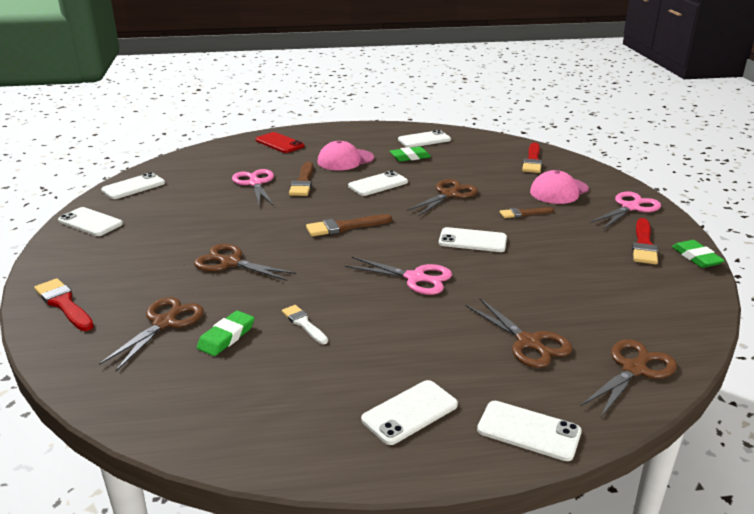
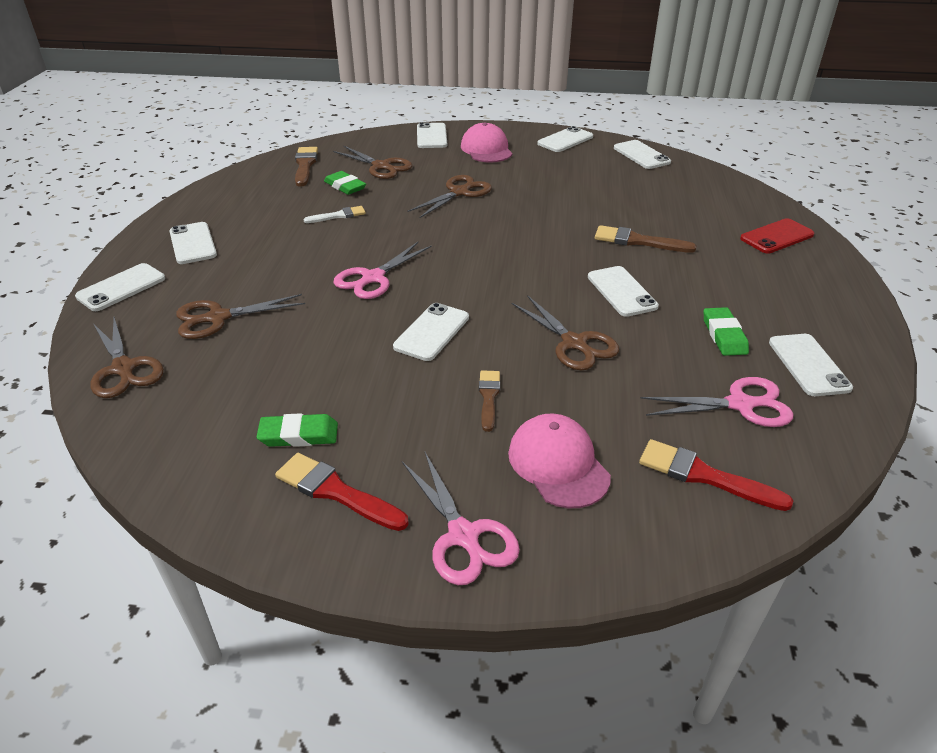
camera: 105 degrees right, 10 degrees up
red brush [34,278,94,331] -> white phone [417,122,448,148]
pink scissors [232,169,274,206] -> pink scissors moved to [641,377,793,427]
brown brush [306,214,392,237] -> brown brush moved to [295,147,318,187]
pink cap [317,140,374,171] -> pink cap moved to [461,122,512,163]
green eraser [672,240,725,268] -> green eraser moved to [257,413,338,447]

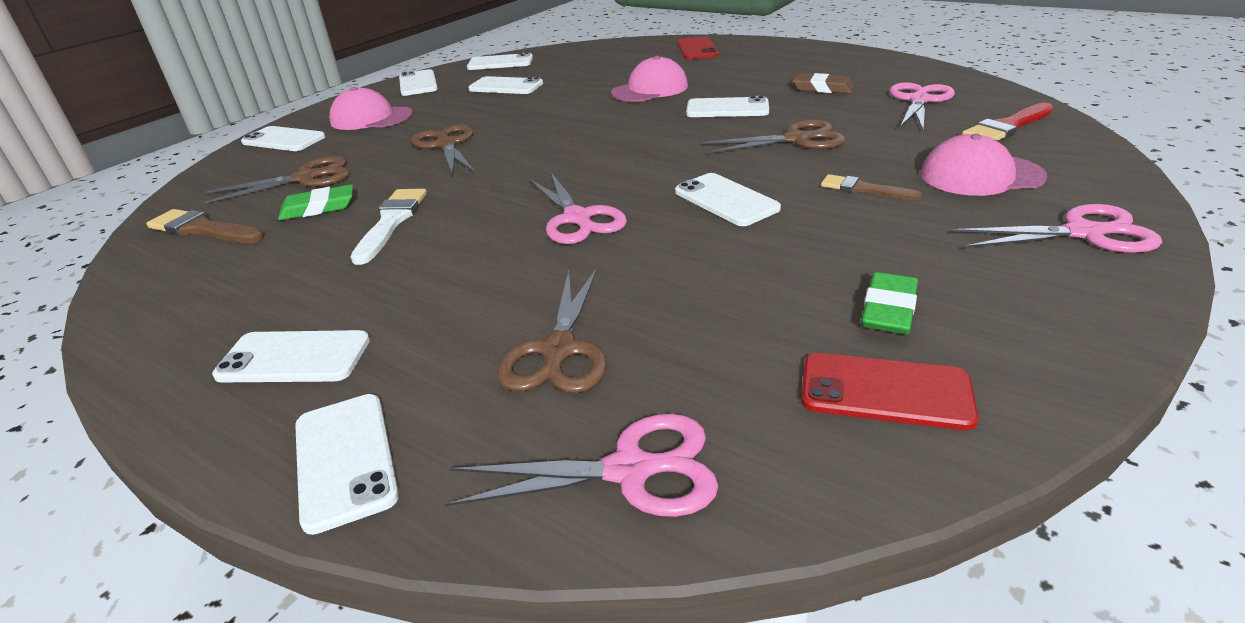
camera: 60 degrees left, 5 degrees down
brown scissors [90,317,164,398] -> pink scissors [445,414,719,517]
red brush [275,453,409,531] -> none
white brush [303,206,366,223] -> white brush [351,189,427,265], size x1.52
brown brush [595,225,697,253] -> pink cap [611,56,688,102]
green eraser [704,307,749,356] -> brown eraser [792,73,855,94]
white phone [769,334,853,396] -> white phone moved to [468,76,543,94]
none -> red phone [801,353,979,431]

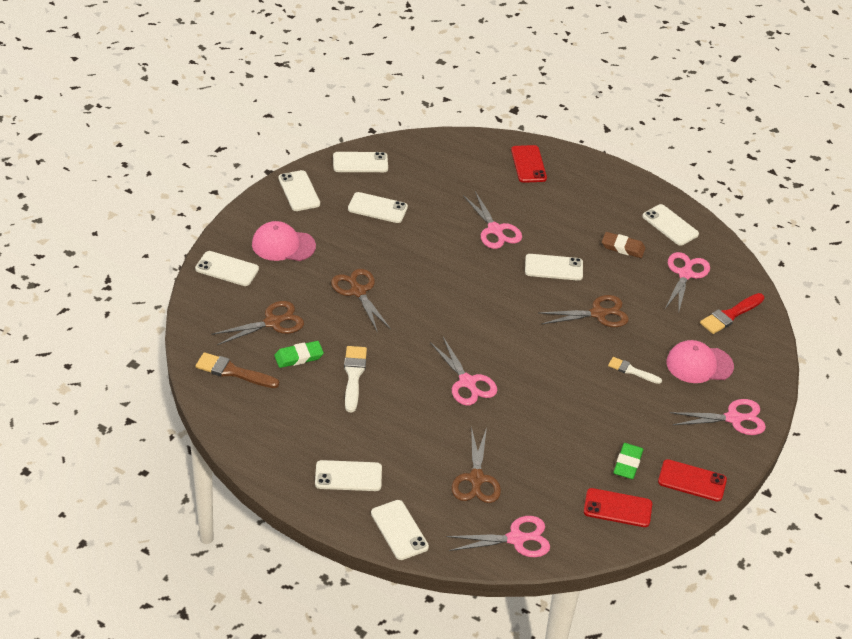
camera: 10 degrees left, 10 degrees up
pink cap [611,56,688,102] -> pink scissors [463,191,522,249]
white phone [675,173,781,226] -> white phone moved to [643,204,699,246]
brown brush [821,174,922,200] -> white brush [608,357,662,384]
none -> red phone [658,459,727,502]

